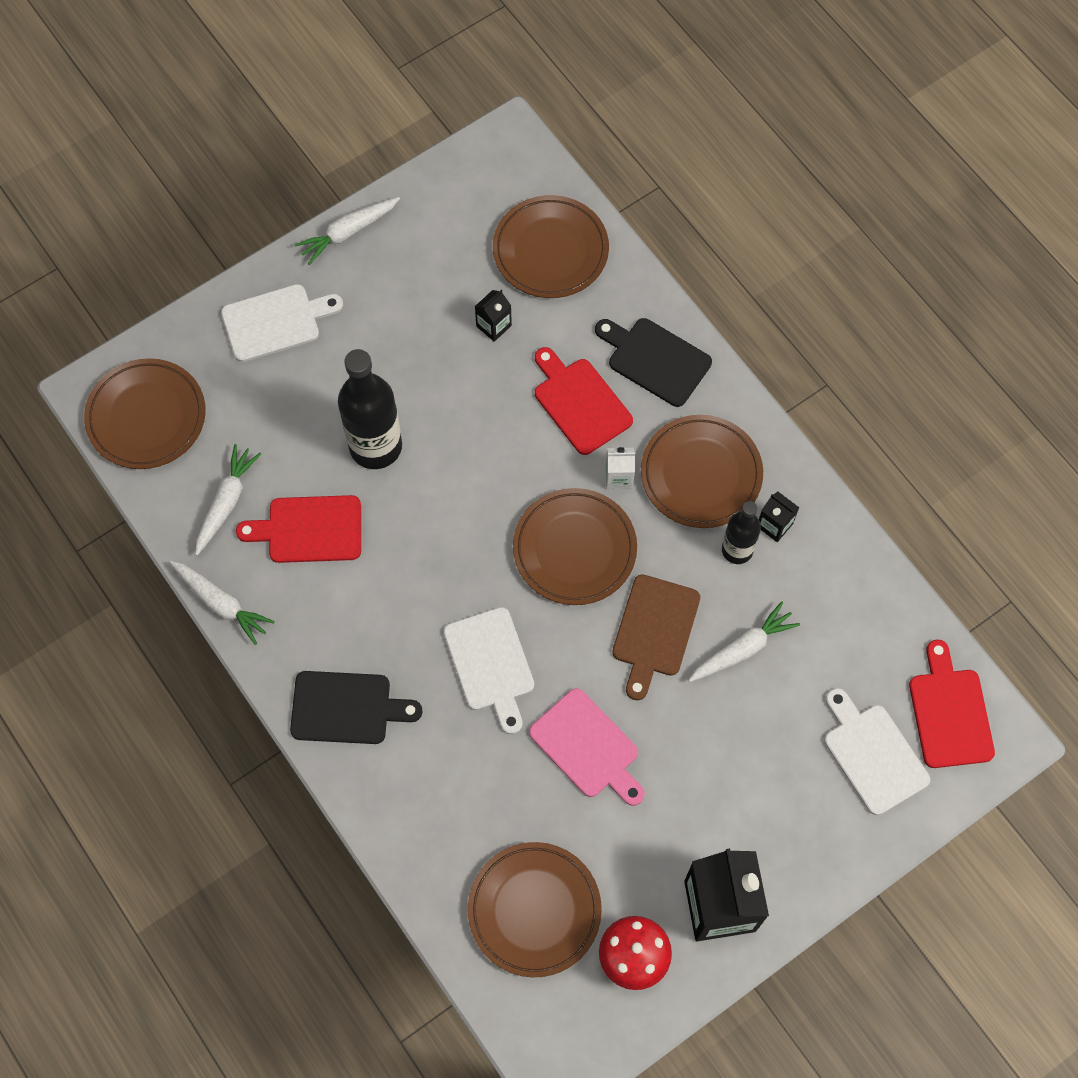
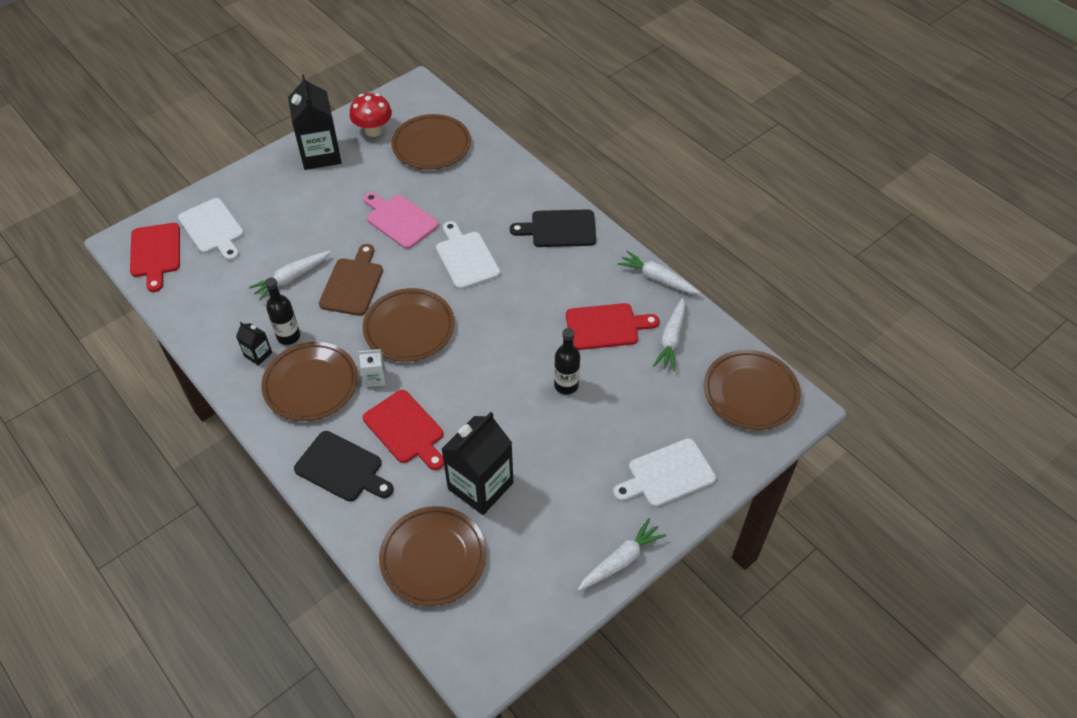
camera: 175 degrees right, 15 degrees down
black bottle [338,349,402,469] -> black bottle [554,328,580,395], size x0.58
black carton [475,290,512,342] -> black carton [441,412,513,515], size x2.16

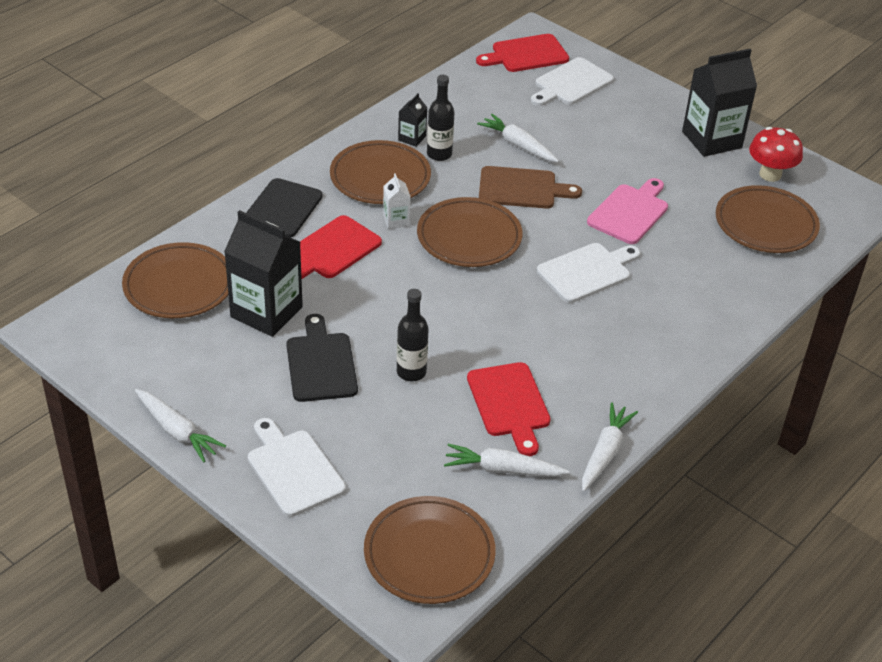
camera: 80 degrees right, 10 degrees down
black cutting board [510,209,596,247] -> black cutting board moved to [286,314,358,402]

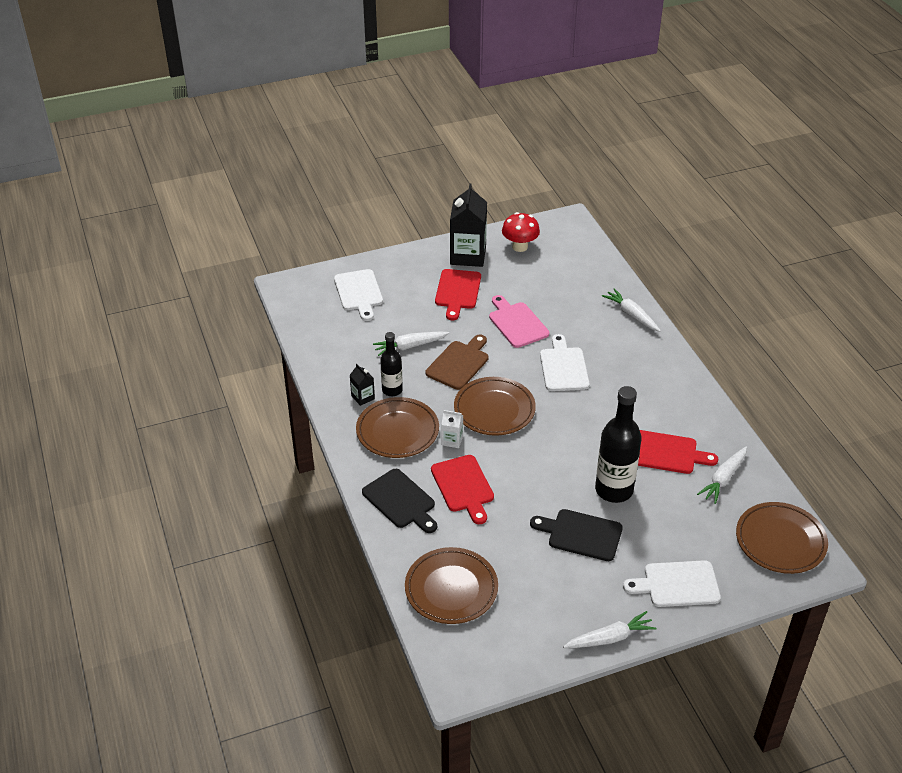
camera: 60 degrees left, 0 degrees up
black carton [224,210,303,337] -> none
black bottle [397,289,429,382] -> black bottle [595,386,642,503], size x1.71
red cutting board [476,34,569,72] -> red cutting board moved to [435,269,481,320]
white carrot [582,402,638,492] -> white carrot moved to [602,288,661,332]
brown plate [716,185,820,253] -> none

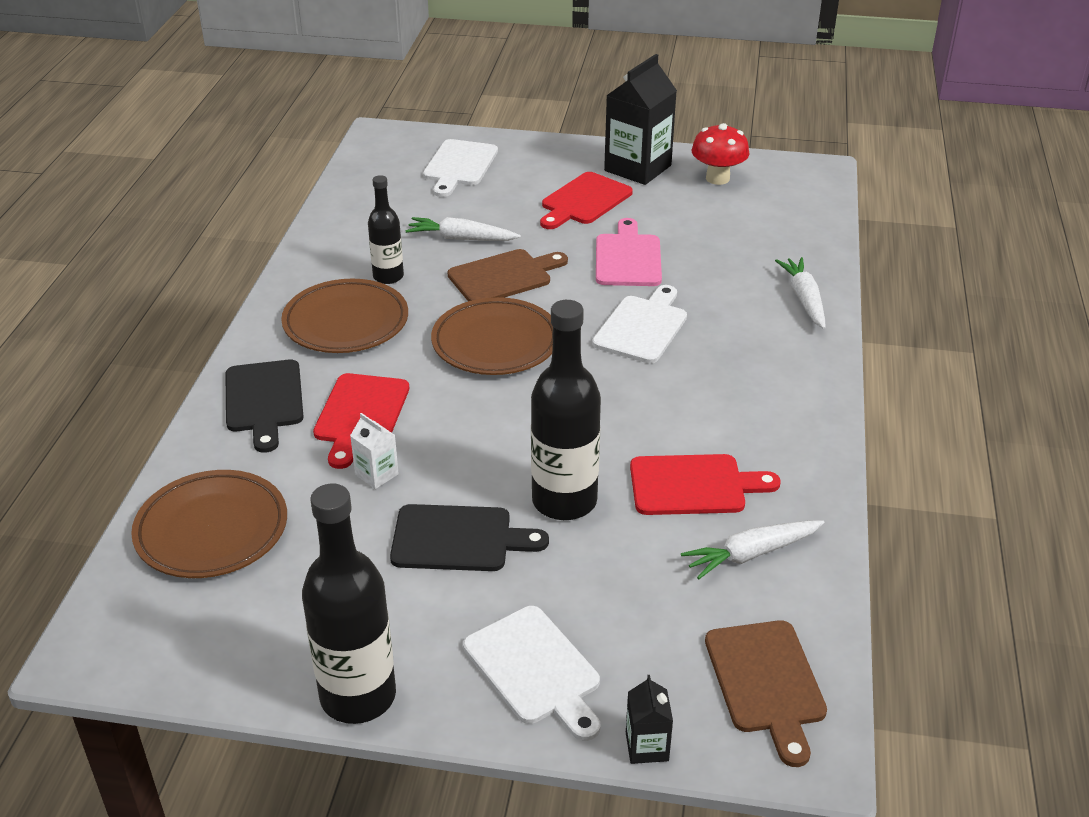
camera: 30 degrees right, 5 degrees down
black carton [350,364,375,406] -> black carton moved to [626,675,673,764]
white carton [441,410,463,448] -> white carton moved to [350,413,399,489]
black cutting board [530,509,623,561] -> black cutting board turned 135 degrees clockwise [390,504,549,571]
white carrot [563,611,657,648] -> black bottle [302,484,396,724]
white cutting board [623,560,721,607] -> white cutting board turned 150 degrees counterclockwise [463,606,601,741]
red cutting board [638,430,718,474] -> red cutting board turned 45 degrees counterclockwise [630,454,780,515]
brown plate [736,502,828,574] -> brown cutting board [705,620,827,767]

